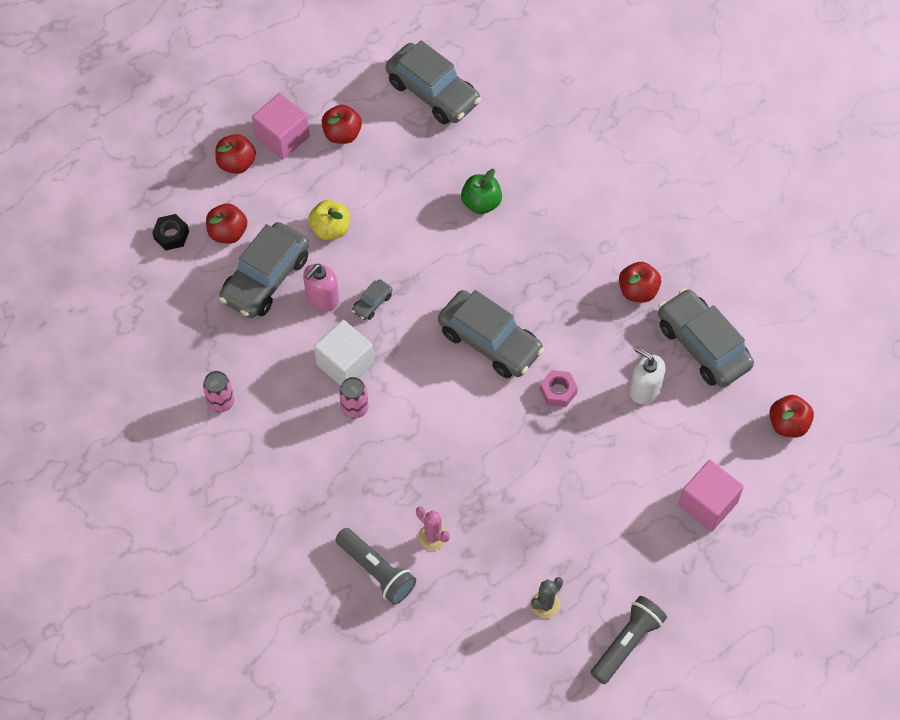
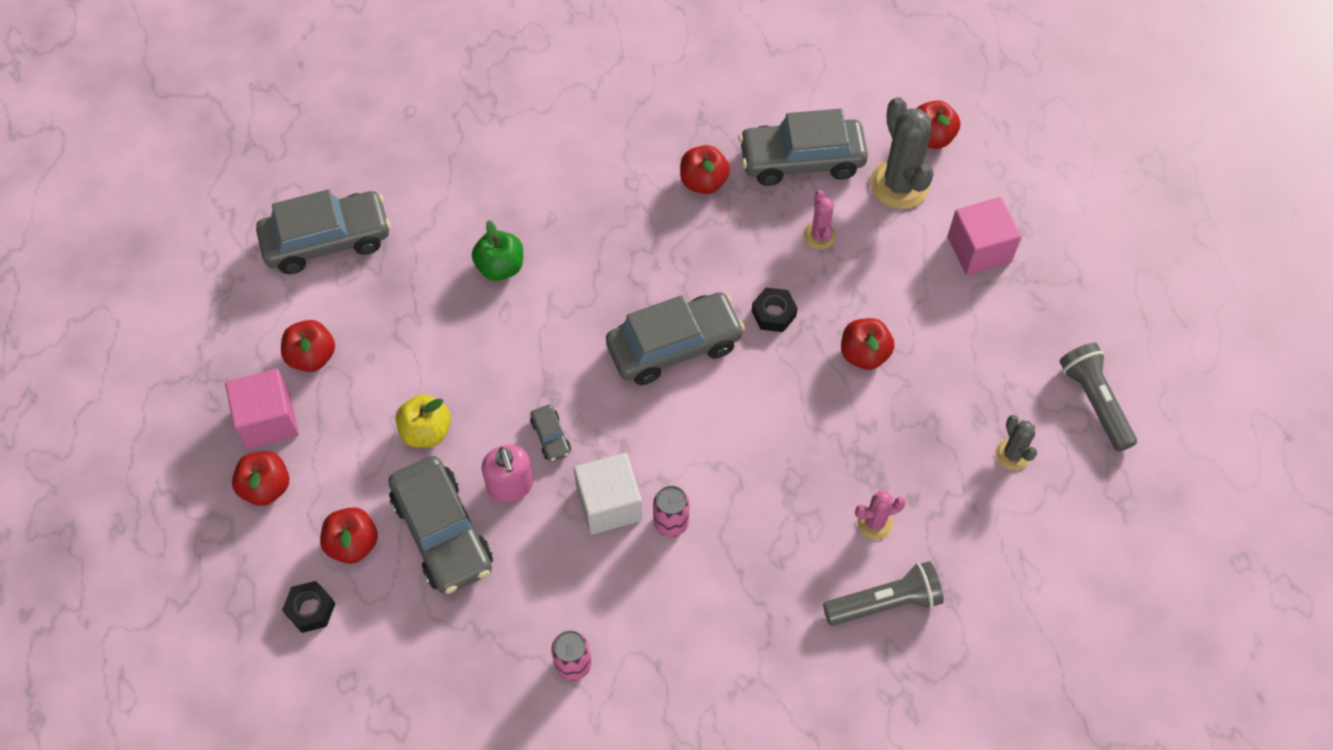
camera: 60 degrees left, 0 degrees up
pink nut [540,370,578,407] -> black nut [752,288,798,332]
white soap dispenser [629,347,666,404] -> pink cactus [803,190,836,249]
none -> red apple [841,318,895,370]
none -> grey cactus [870,97,934,209]

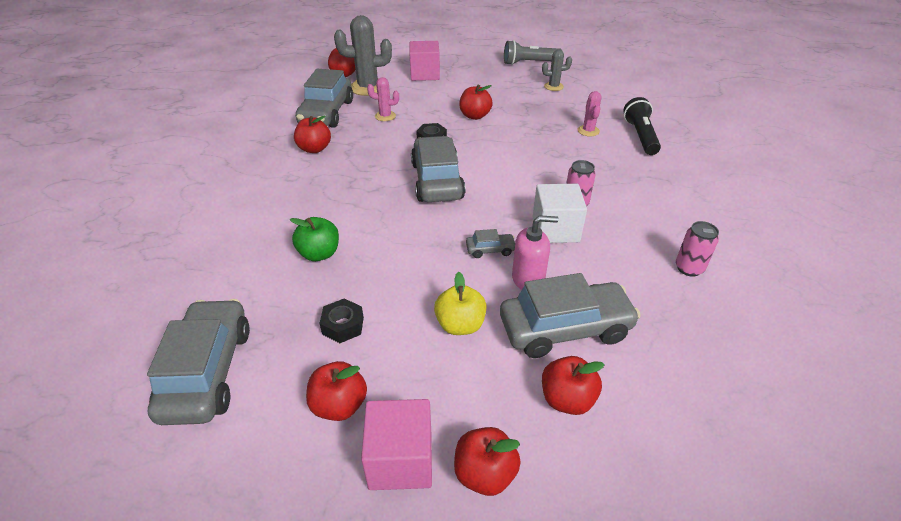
camera: 75 degrees left, 20 degrees down
black nut [282,581,335,633] -> black nut moved to [319,298,364,343]
grey flashlight [823,561,944,626] -> black flashlight [623,97,661,155]

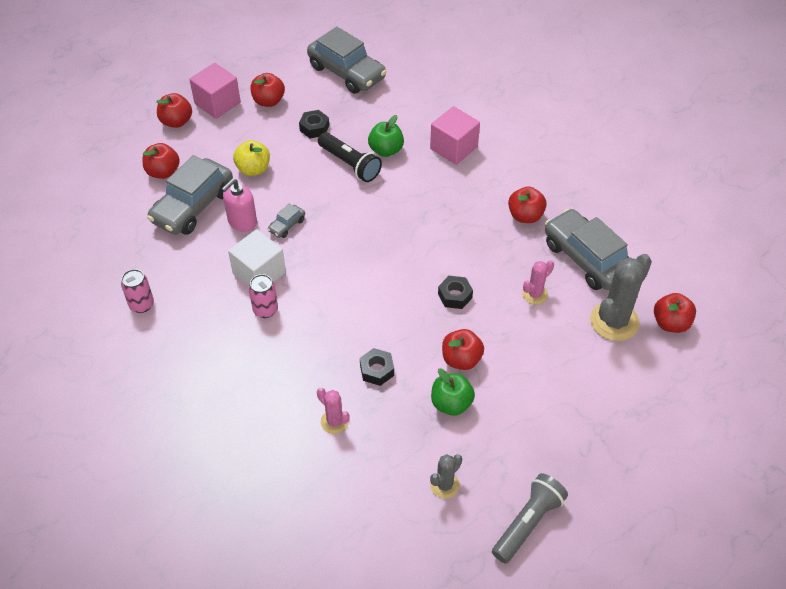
camera: 135 degrees right, 10 degrees up
pink cube [409,41,440,81] -> pink cube moved to [430,106,480,165]
grey car [411,136,466,202] -> none
black flashlight [623,97,661,155] -> black flashlight moved to [318,132,382,182]
none -> black nut [360,348,394,386]
none -> green apple [431,369,475,416]

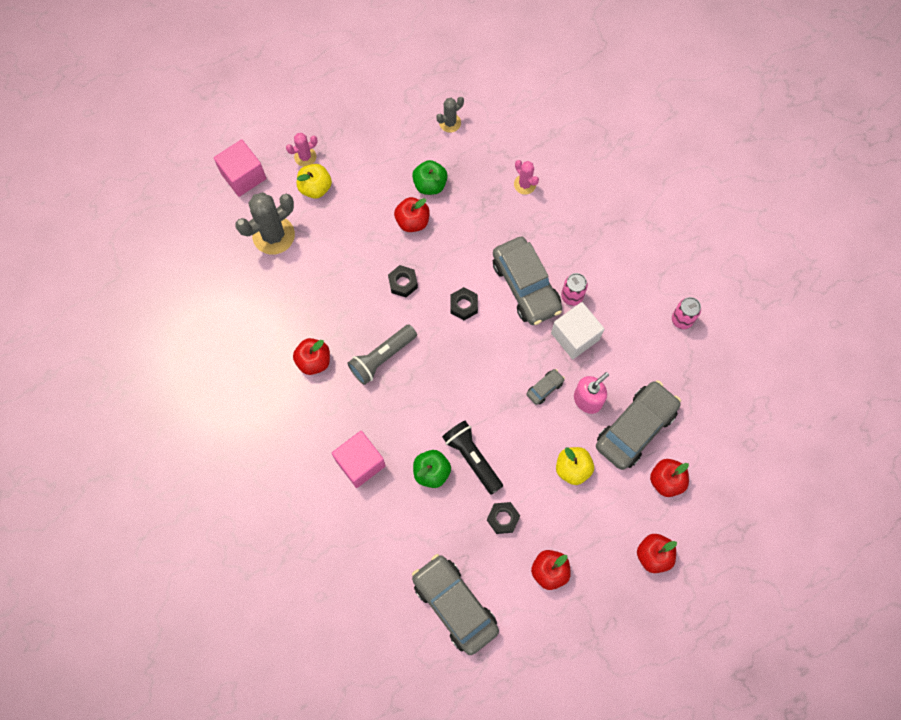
camera: 170 degrees left, 20 degrees up
pink cube [189,63,241,119] -> pink cube moved to [214,139,266,197]
black nut [360,348,394,386] -> black nut moved to [450,287,478,320]
grey flashlight [492,473,568,564] -> grey flashlight moved to [347,324,417,385]
pink cactus [522,260,554,304] -> pink cactus moved to [286,133,318,167]
grey car [545,209,628,290] -> grey car moved to [493,236,562,325]
red apple [654,293,696,333] -> none
none -> yellow apple [297,164,332,199]

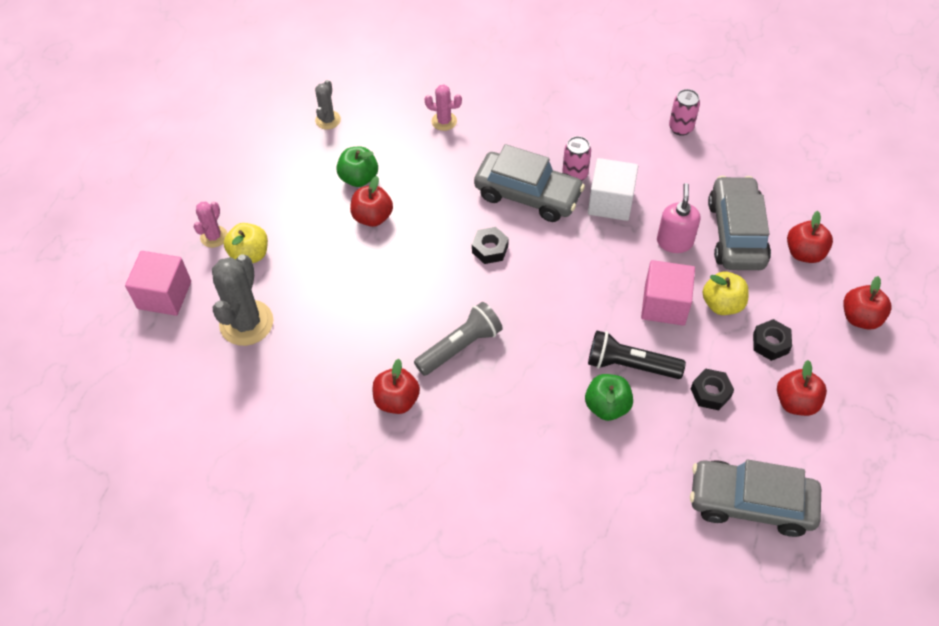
camera: 40 degrees left, 15 degrees down
pink cube [332,431,386,488] -> pink cube moved to [641,260,695,326]
grey flashlight [347,324,417,385] -> grey flashlight turned 135 degrees counterclockwise [414,302,503,376]
black nut [388,265,418,297] -> black nut moved to [753,319,792,361]
grey car [526,369,565,405] -> none

